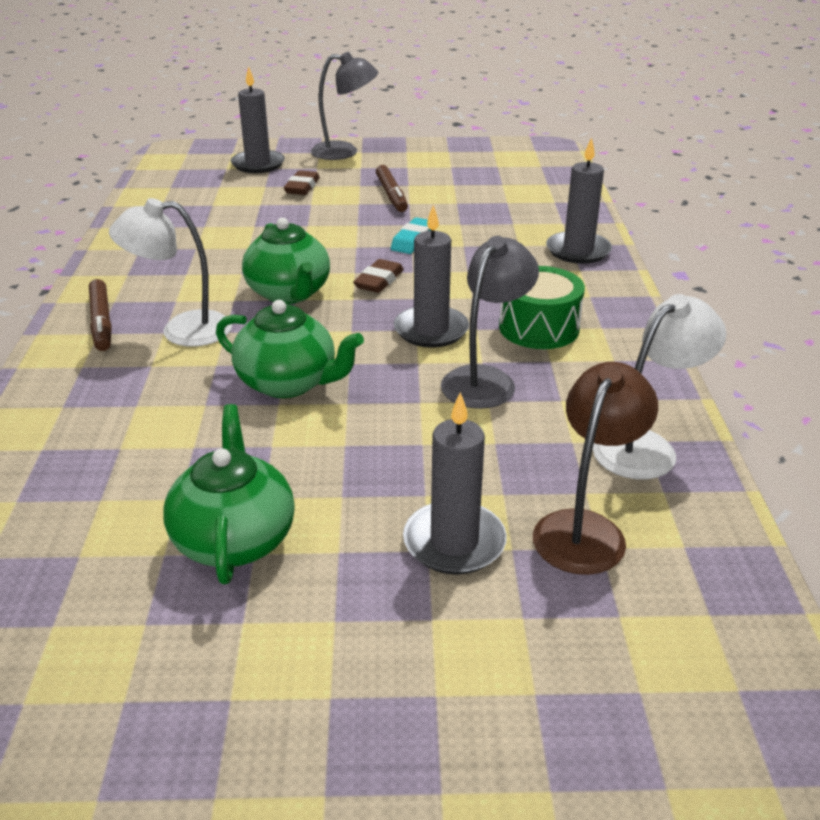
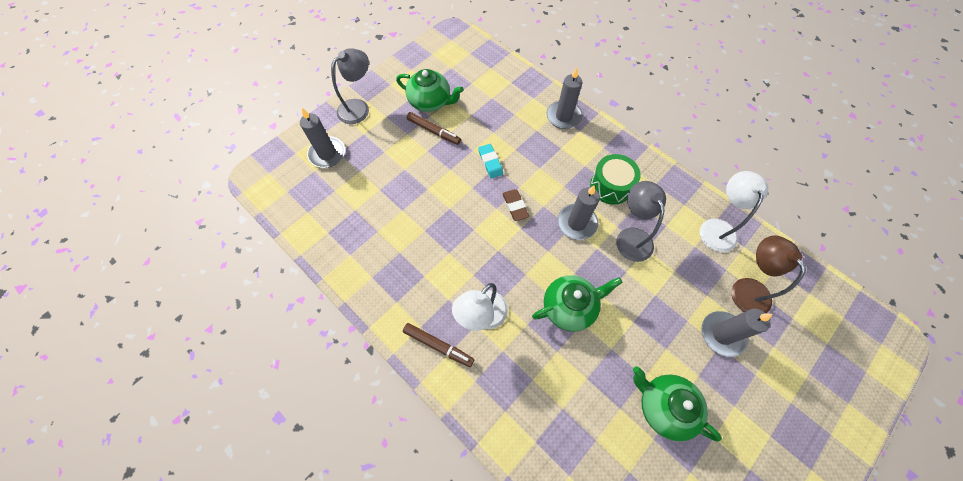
camera: 45 degrees left, 30 degrees up
green teapot [242,218,330,304] -> green teapot moved to [396,69,464,112]
brown eraser [284,170,320,195] -> none

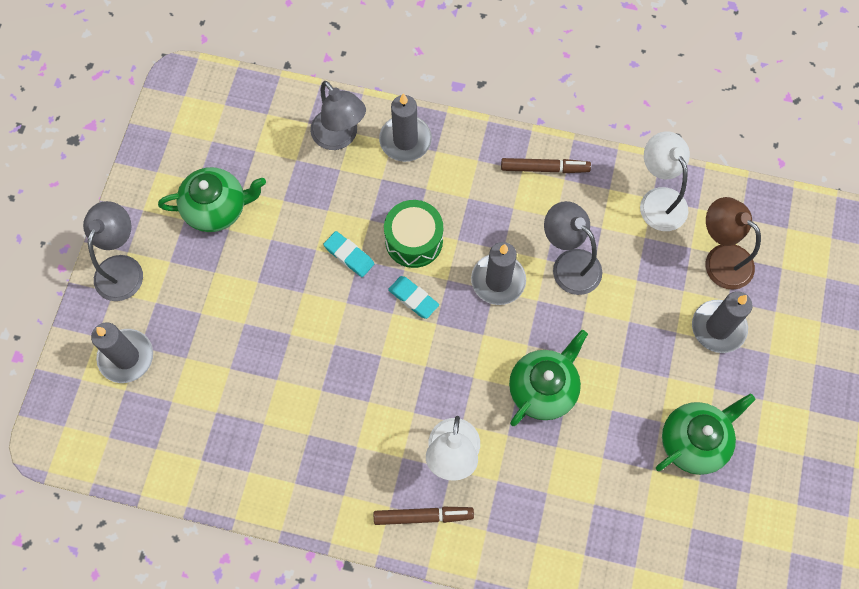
camera: 30 degrees left, 5 degrees up
brown marker [406,112,461,145] -> brown marker moved to [501,158,591,173]
brown eraser [502,189,529,221] -> turquoise eraser [388,276,439,319]
green drum [590,154,641,204] -> green drum moved to [384,200,443,268]
green teapot [633,366,722,442] -> green teapot turned 135 degrees clockwise [656,393,756,475]
none -> grey lamp [310,81,366,150]

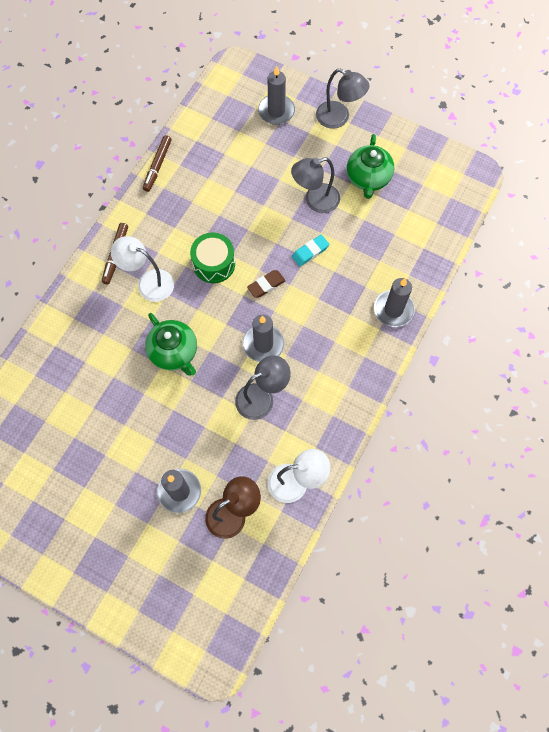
camera: 105 degrees right, 0 degrees up
grey lamp [310,81,366,150] -> grey lamp moved to [291,157,340,213]
green drum [384,200,443,268] -> green drum moved to [190,233,235,283]
turquoise eraser [388,276,439,319] -> brown eraser [247,270,286,298]
brown marker [501,158,591,173] -> brown marker moved to [143,135,171,192]
green teapot [656,393,756,475] -> none

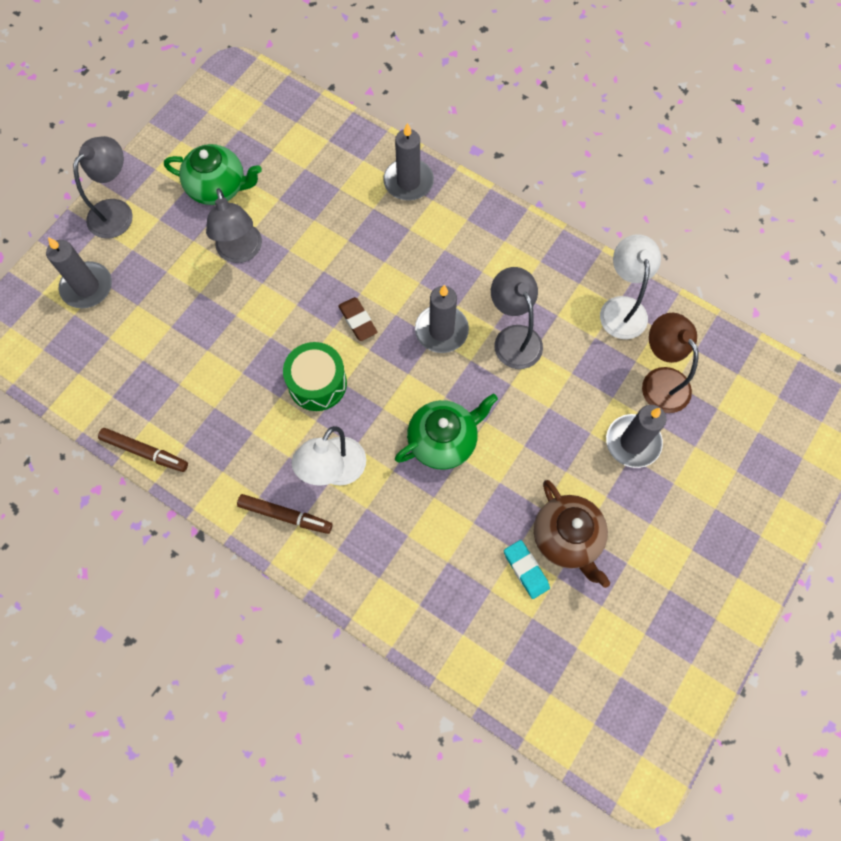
camera: 85 degrees left, 0 degrees up
turquoise eraser [292,235,329,266] -> turquoise eraser moved to [504,540,550,599]
none -> brown teapot [534,480,610,588]

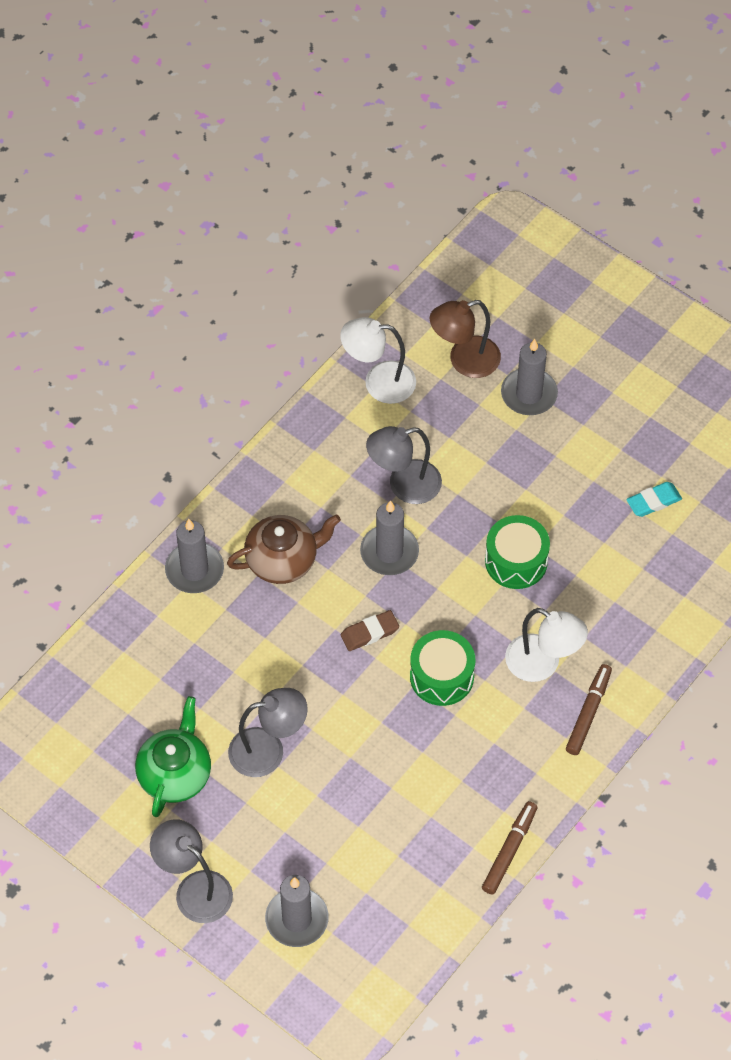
camera: 85 degrees left, 10 degrees down
green teapot [395,394,498,470] -> green drum [485,515,550,589]
brown teapot [534,480,610,588] -> brown teapot moved to [227,514,341,584]

